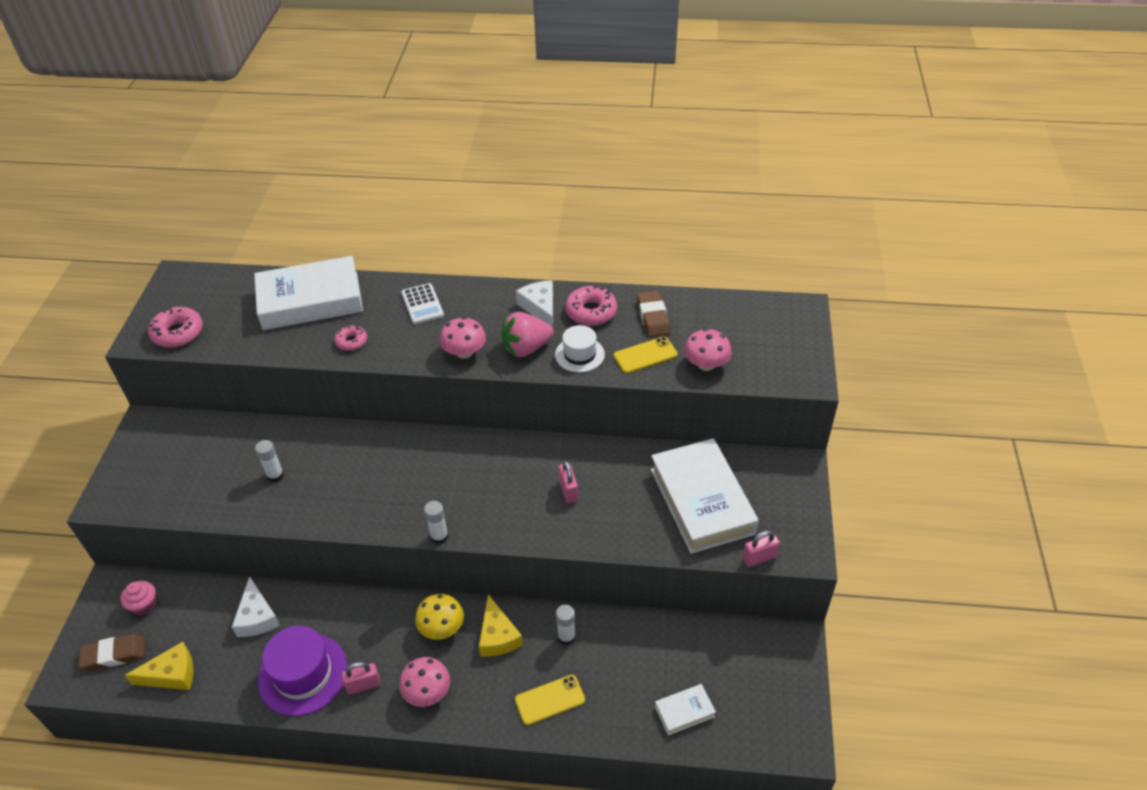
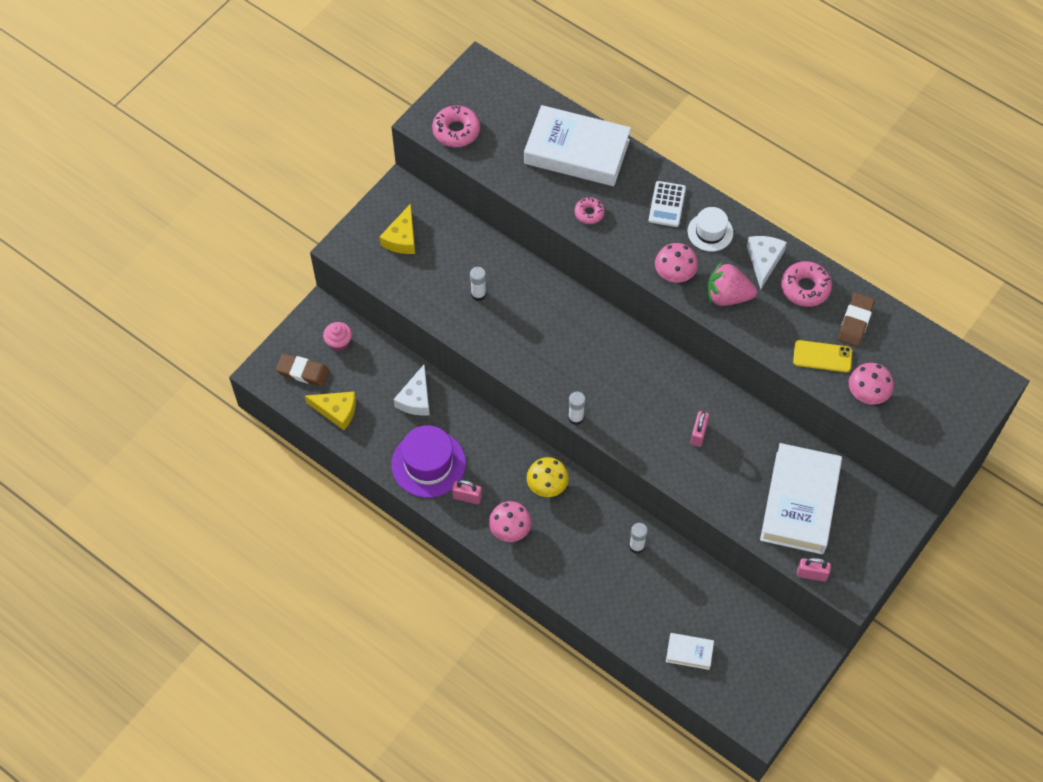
camera: 30 degrees right, 15 degrees up
yellow cheese [479,594,523,656] -> yellow cheese moved to [379,204,415,254]
yellow phone [515,675,585,725] -> none
white hat [555,325,605,373] -> white hat moved to [688,207,733,252]

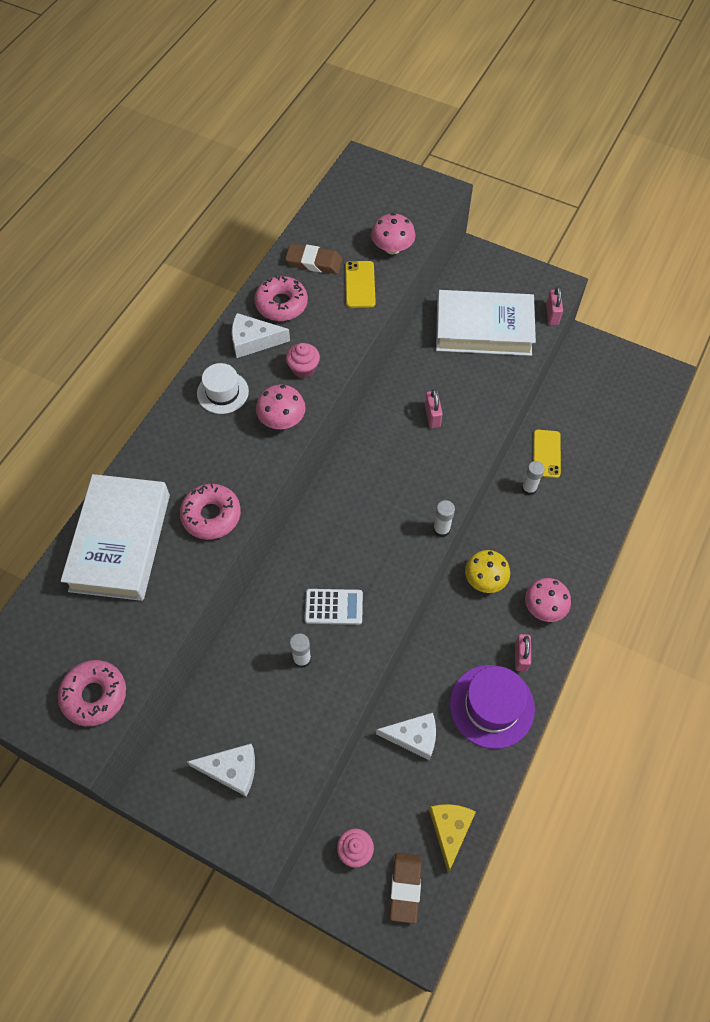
camera: 100 degrees left, 0 degrees up
yellow cheese [379,204,415,254] -> white cheese [187,744,255,797]
pink donut [574,197,605,224] -> pink donut [180,484,241,540], size x1.63
white calculator [649,181,686,227] -> white calculator moved to [305,589,363,625]
white book [666,633,714,670] -> none
pink padlock [690,411,709,447] -> pink padlock turned 75 degrees clockwise [425,389,443,428]
pink strawberry [707,262,757,306] -> pink cupcake [286,343,320,378]
none -> yellow phone [533,430,561,478]

